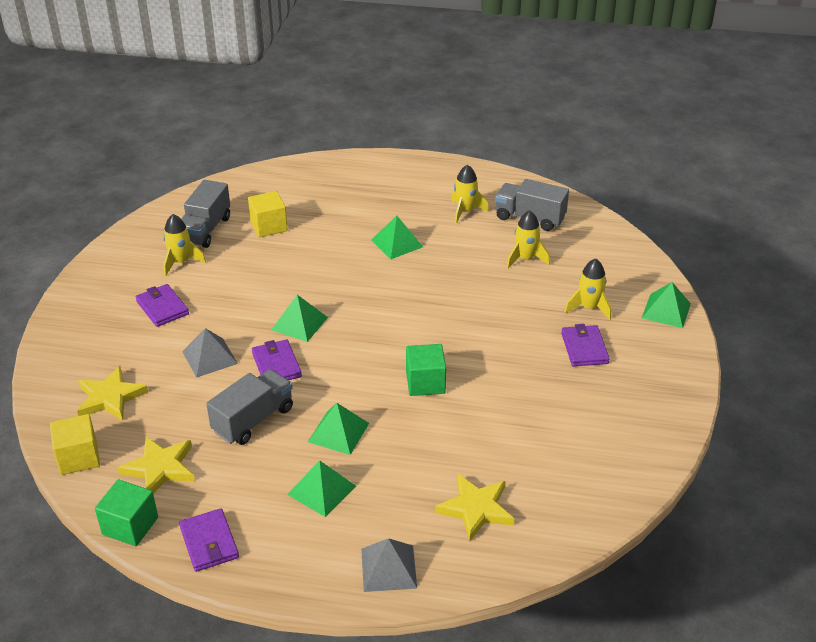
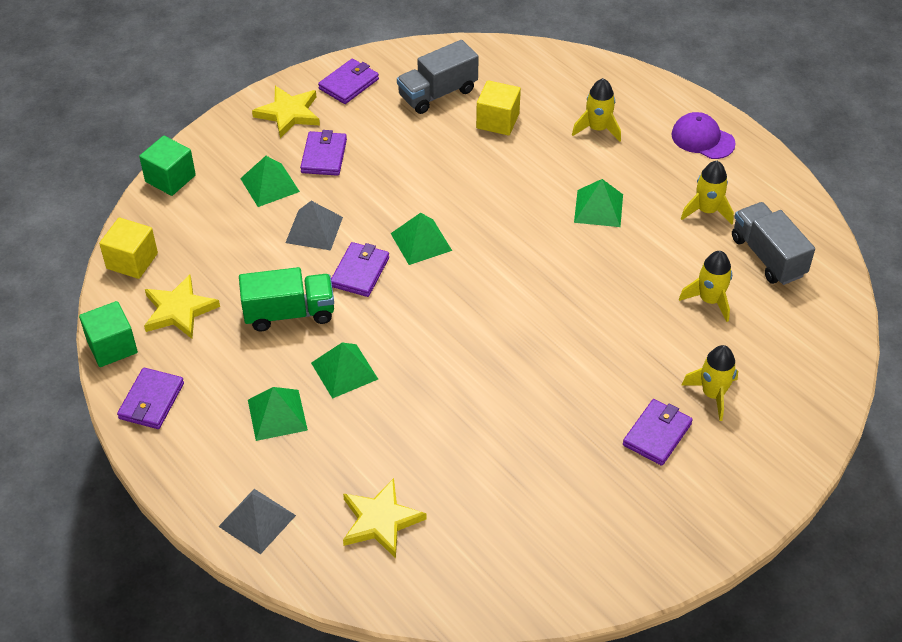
camera: 40 degrees right, 10 degrees up
yellow star [77,366,148,421] -> yellow star moved to [252,86,320,138]
yellow rocket [163,214,206,276] -> yellow rocket moved to [572,78,621,142]
grey truck [206,369,293,445] -> green truck [239,267,334,331]
green cube [406,344,446,396] -> green cube moved to [139,136,196,196]
green pyramid [642,282,691,328] -> green pyramid moved to [240,156,300,207]
none -> purple wallet [318,58,379,104]
none -> purple cap [671,112,736,159]

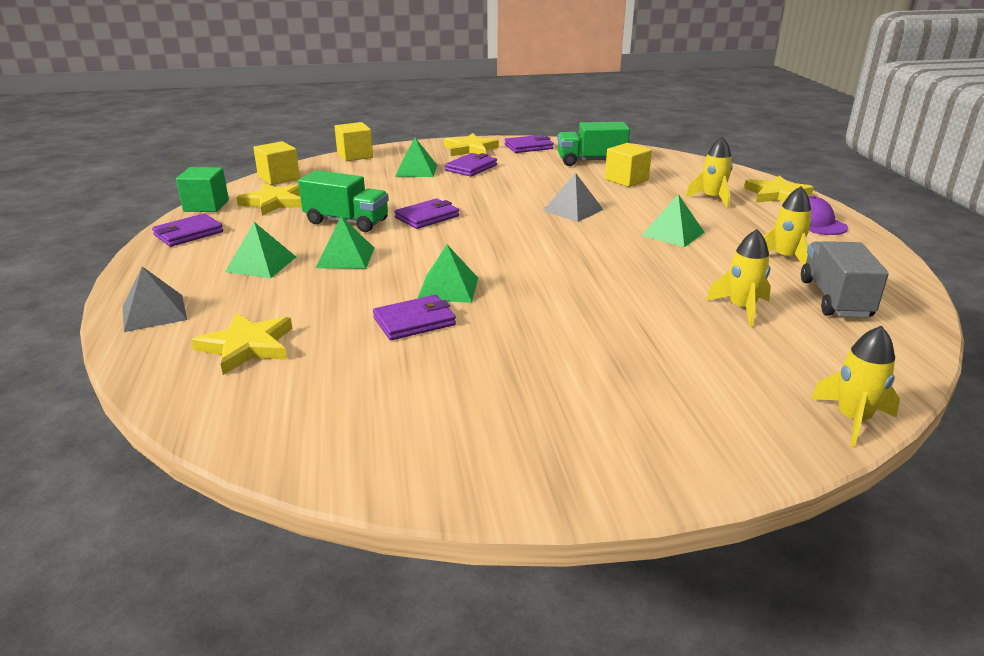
camera: 30 degrees right, 20 degrees down
green cube [139,136,196,196] -> yellow cube [335,122,373,161]
grey pyramid [286,201,343,250] -> grey pyramid moved to [543,173,604,222]
green pyramid [390,213,452,265] -> green pyramid moved to [417,245,478,303]
grey truck [397,40,479,114] -> green truck [557,122,630,166]
purple wallet [623,399,693,466] -> purple wallet moved to [373,295,456,340]
yellow rocket [681,345,738,421] -> yellow rocket moved to [811,326,900,447]
none -> yellow star [744,175,814,202]

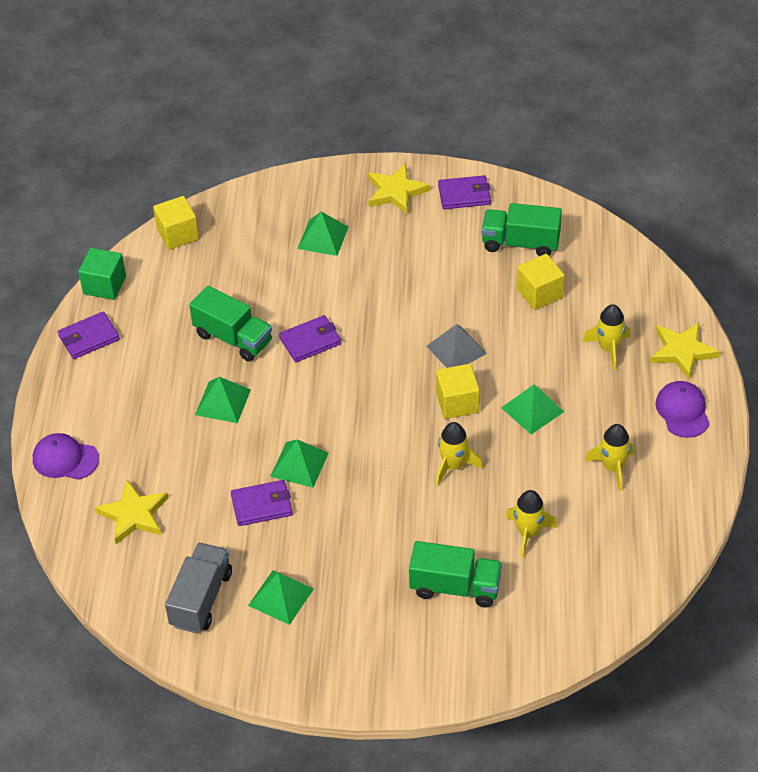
camera: 15 degrees right, 20 degrees up
grey pyramid [123,266,187,332] -> purple cap [33,433,99,480]
green pyramid [225,222,296,278] -> green pyramid moved to [248,570,314,625]
yellow star [236,183,302,216] -> none
yellow cube [335,122,373,161] -> yellow cube moved to [436,364,480,419]
purple wallet [445,153,497,177] -> none
grey truck [801,241,889,318] -> grey truck moved to [165,543,232,633]
yellow rocket [811,326,900,447] -> yellow rocket moved to [436,422,483,486]
none -> green truck [409,541,502,608]

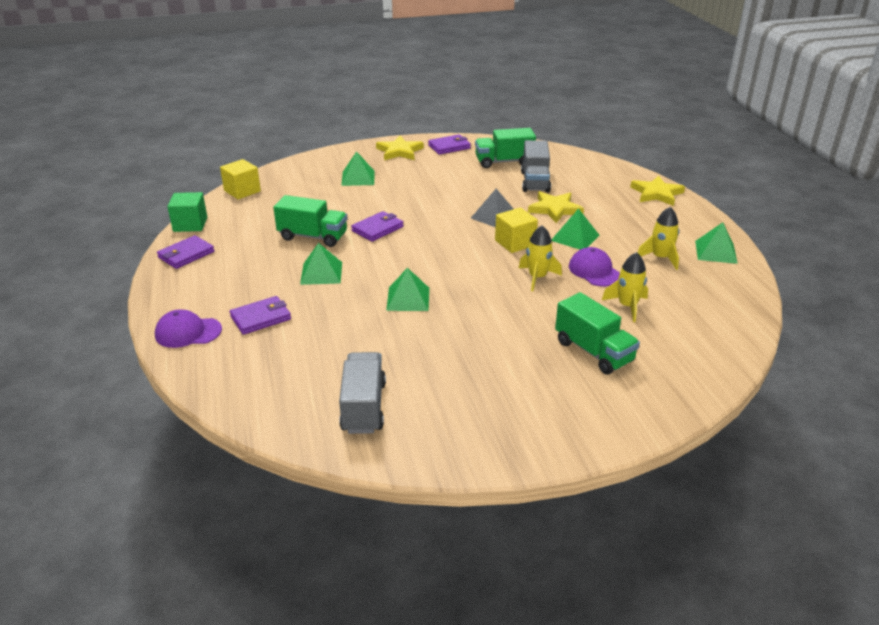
camera: 20 degrees left, 15 degrees down
yellow star [94,480,168,544] -> yellow star moved to [528,191,584,223]
purple wallet [231,480,293,526] -> purple wallet moved to [230,296,291,335]
green pyramid [248,570,314,625] -> green pyramid moved to [695,223,738,264]
green truck [409,541,502,608] -> green truck turned 60 degrees clockwise [555,292,640,374]
yellow cube [517,254,565,310] -> grey truck [521,140,551,193]
yellow rocket [582,304,631,370] -> none
purple cap [656,381,710,438] -> purple cap moved to [569,247,620,286]

